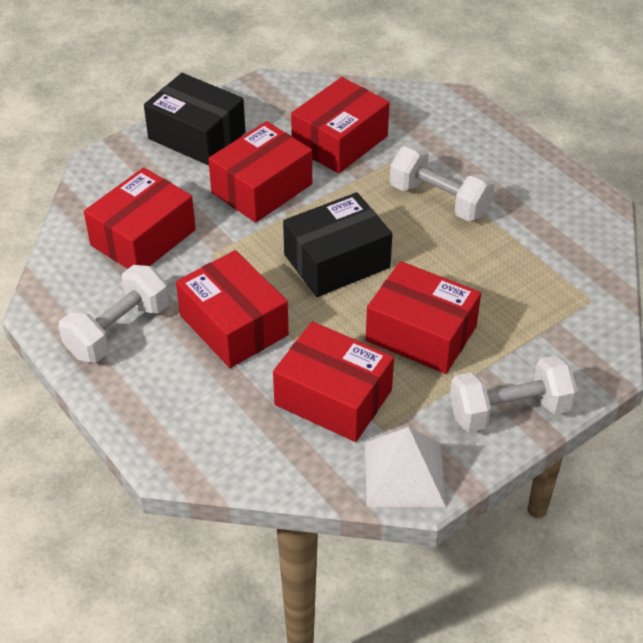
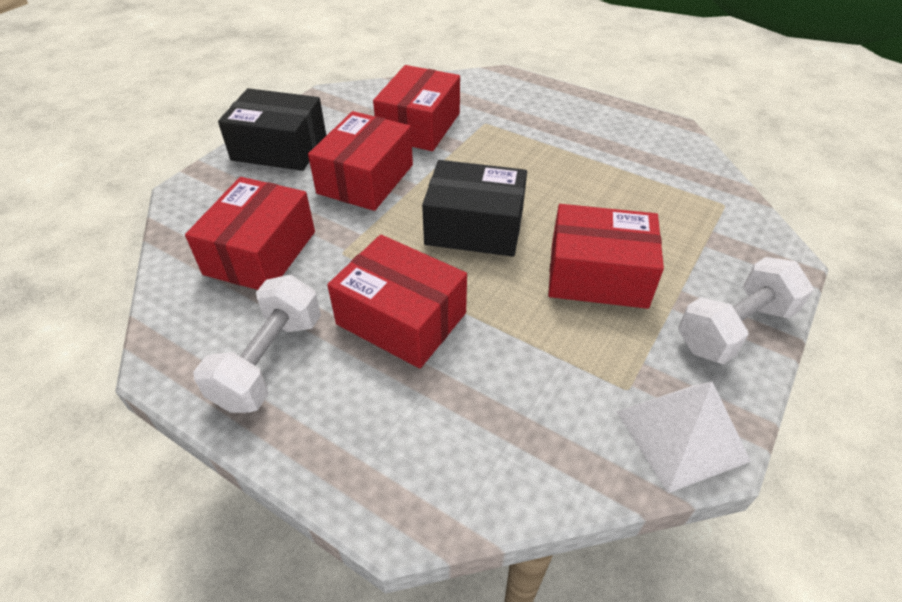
camera: 20 degrees left, 0 degrees up
red box [273,322,394,442] -> none
black box [283,192,392,297] -> black box turned 60 degrees clockwise [422,160,527,257]
white dumbbell [390,144,495,221] -> none

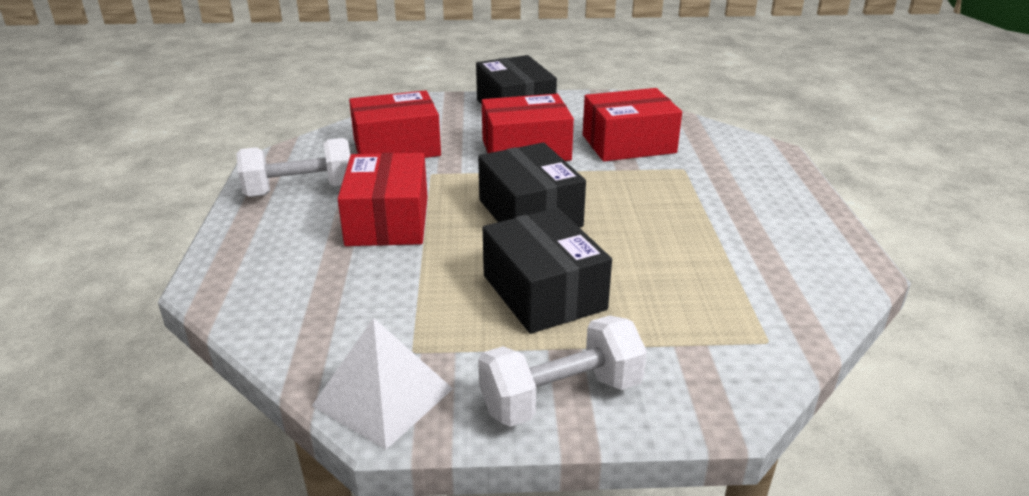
camera: 55 degrees right, 15 degrees down
red box [548,204,664,309] -> black box [483,208,612,334]
white dumbbell [678,257,814,364] -> white dumbbell turned 45 degrees counterclockwise [478,315,647,427]

